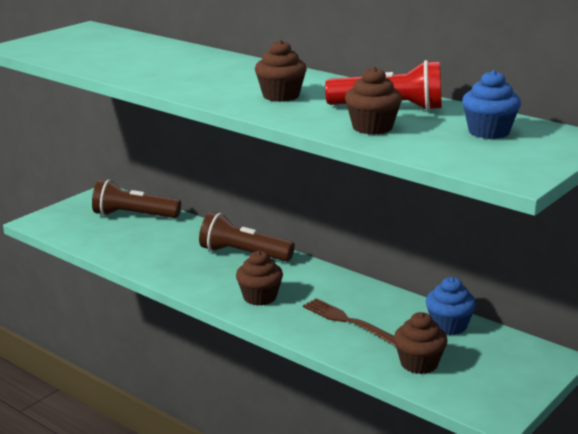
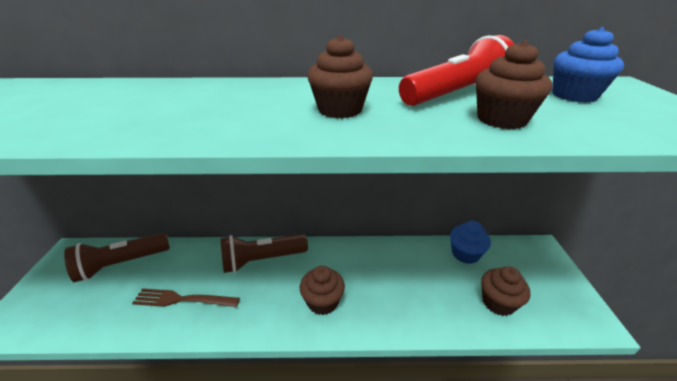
camera: 40 degrees left, 10 degrees up
brown fork [303,298,396,347] -> brown fork moved to [132,288,240,307]

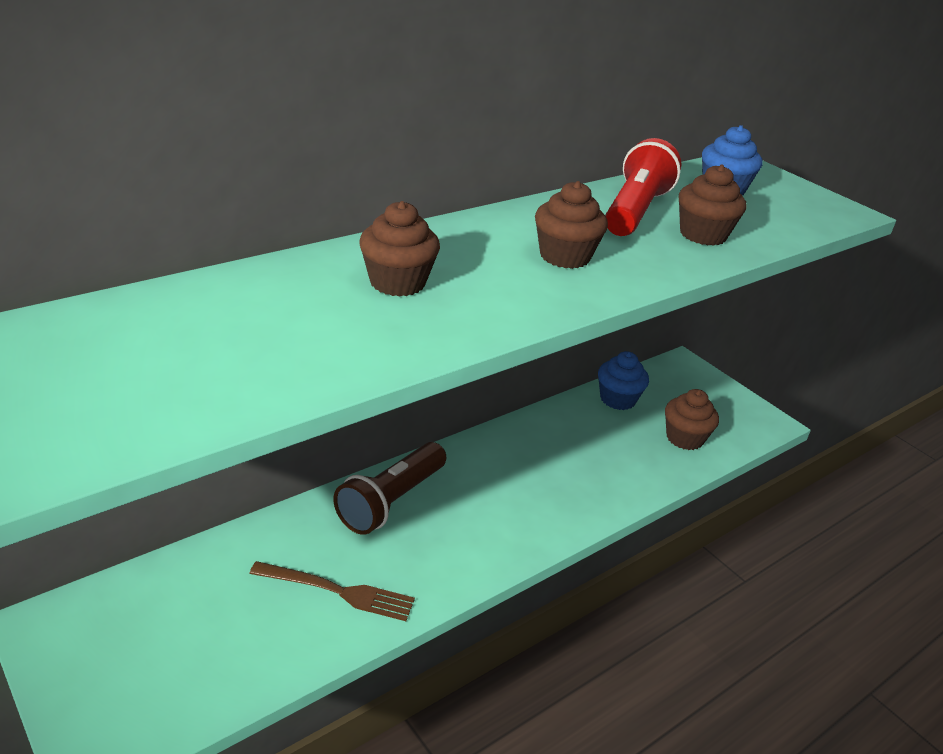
camera: 40 degrees left, 0 degrees up
brown flashlight [64,233,170,282] -> none
brown fork [132,288,240,307] -> brown fork turned 135 degrees counterclockwise [249,561,415,621]
brown cupcake [300,266,345,315] -> brown cupcake moved to [359,201,440,297]

